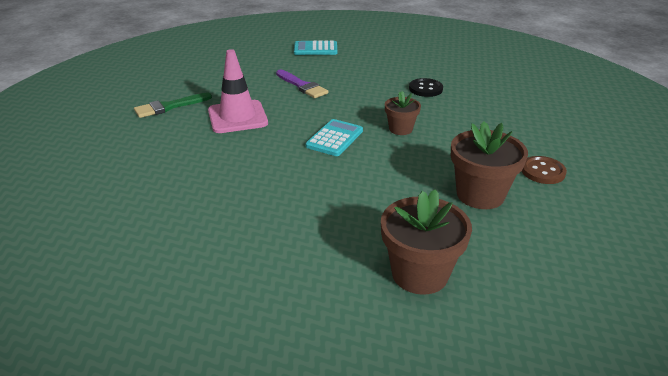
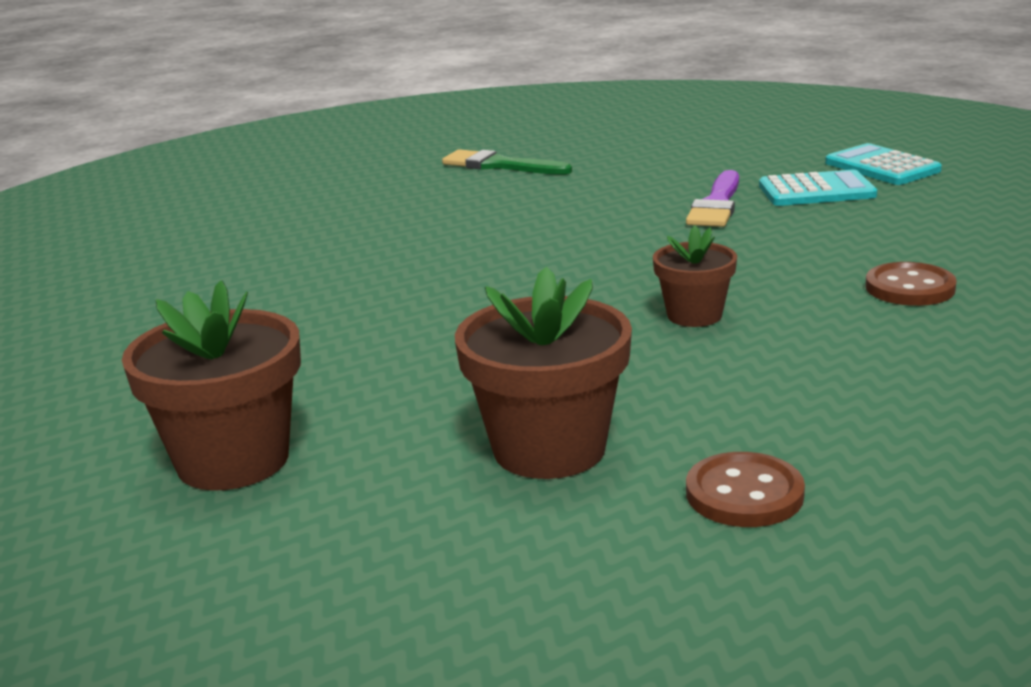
camera: 60 degrees right, 10 degrees down
pink traffic cone [208,49,268,133] -> none
turquoise calculator [306,119,363,156] -> turquoise calculator moved to [759,170,877,206]
black button [409,78,443,97] -> brown button [865,262,957,306]

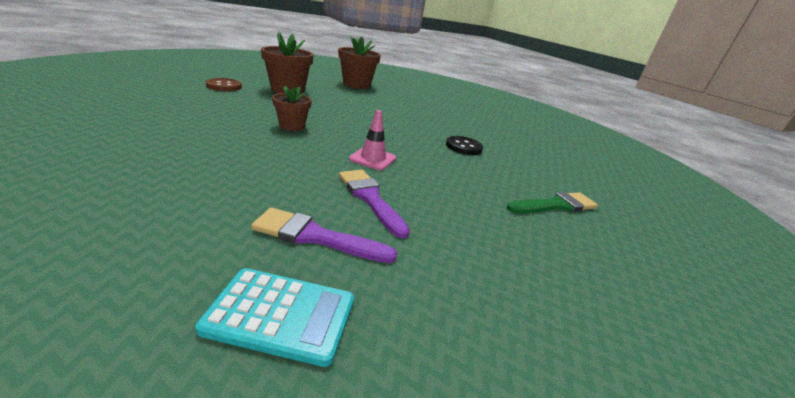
camera: 125 degrees right, 5 degrees up
turquoise calculator [759,170,877,206] -> purple brush [251,208,397,263]
brown button [865,262,957,306] -> none
none -> pink traffic cone [349,110,396,170]
none -> black button [446,136,483,155]

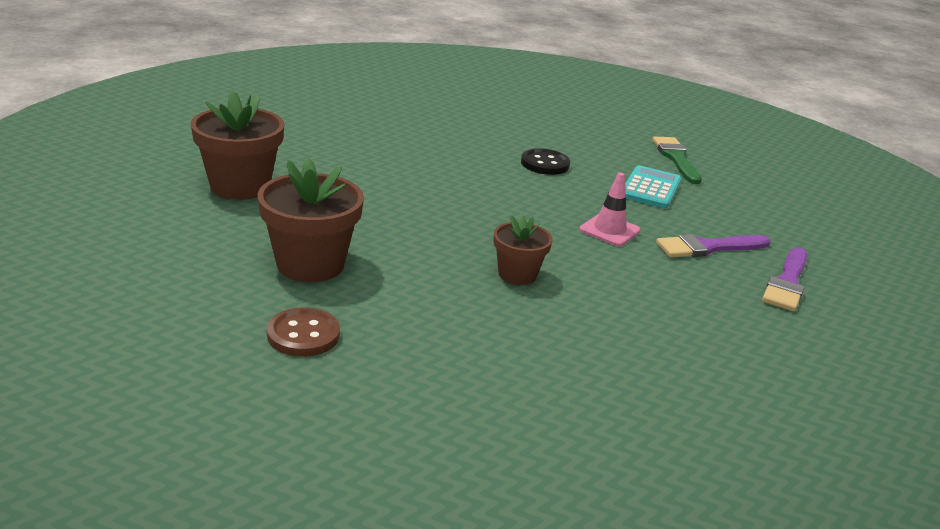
camera: 75 degrees left, 0 degrees up
turquoise calculator [196,268,354,367] -> turquoise calculator moved to [625,166,681,208]

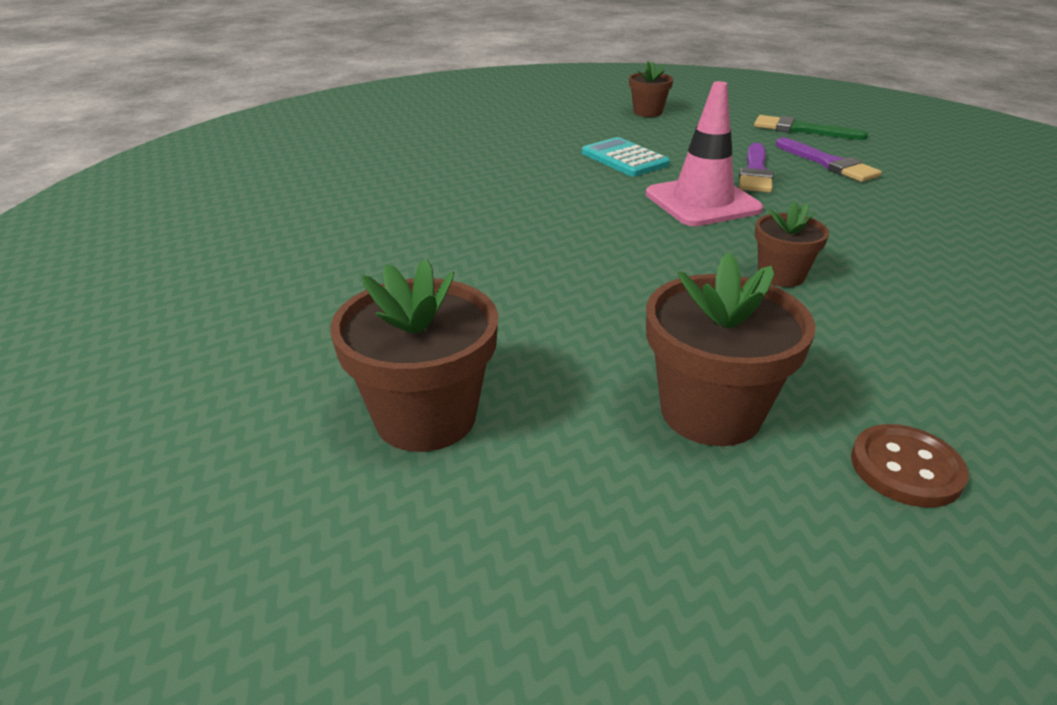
camera: 55 degrees left, 5 degrees up
black button [521,148,570,175] -> none
pink traffic cone [580,173,640,246] -> pink traffic cone [646,81,763,226], size x1.70
green brush [652,137,702,184] -> green brush moved to [754,115,868,140]
none -> brown flower pot [629,61,673,117]

